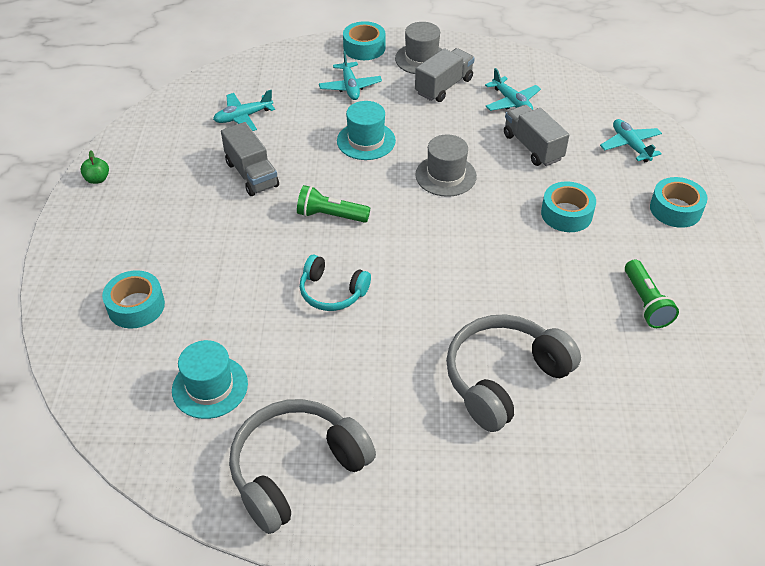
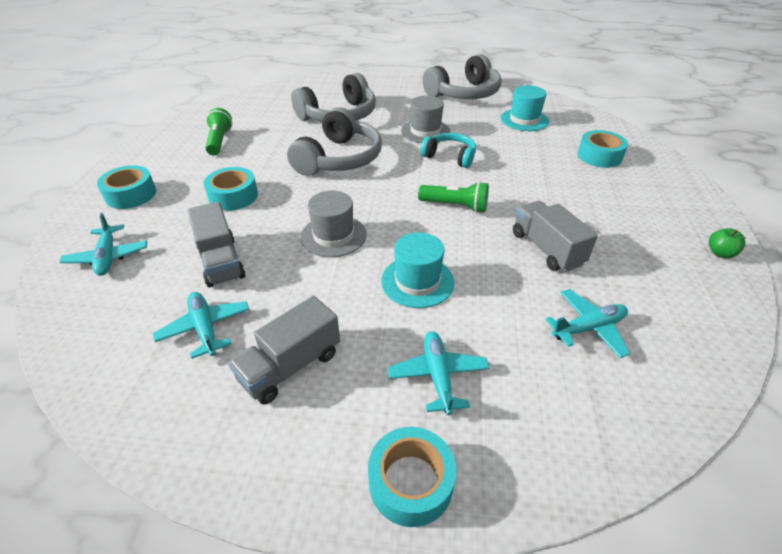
camera: 175 degrees left, 5 degrees down
grey hat [395,22,442,74] -> grey hat moved to [401,96,450,143]
none -> grey headphones [287,107,382,176]

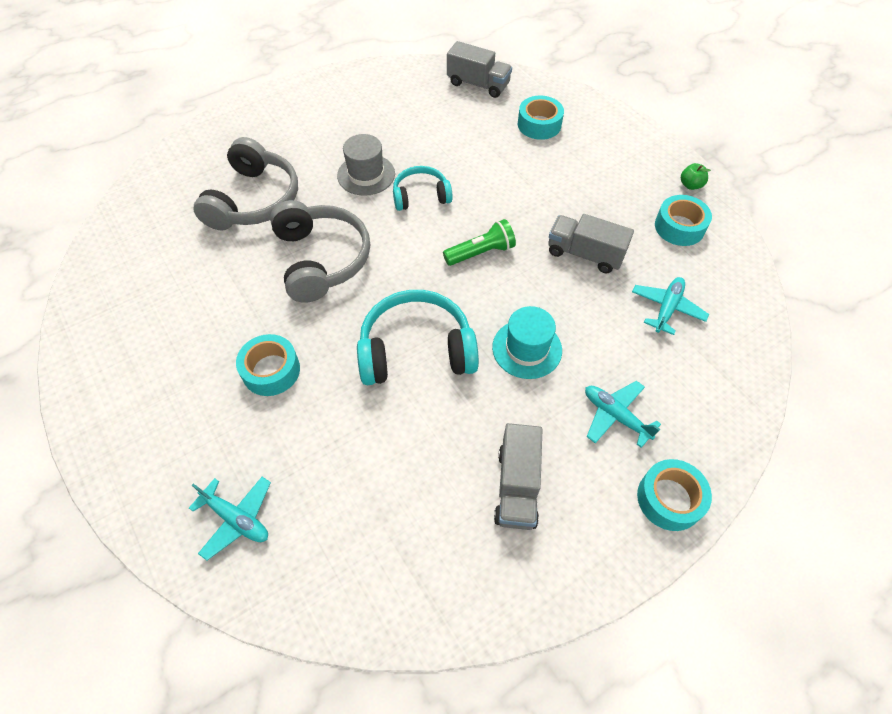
camera: 40 degrees left, 15 degrees up
turquoise tape [97,165,156,209] -> turquoise tape moved to [655,195,712,246]
turquoise plane [153,292,250,359] -> none
grey truck [188,202,245,287] -> grey truck moved to [447,41,512,98]
green flashlight [205,108,232,155] -> none
grey hat [300,191,367,257] -> turquoise headphones [357,290,479,385]
grey headphones [422,54,501,99] -> none
turquoise hat [501,85,549,131] -> none

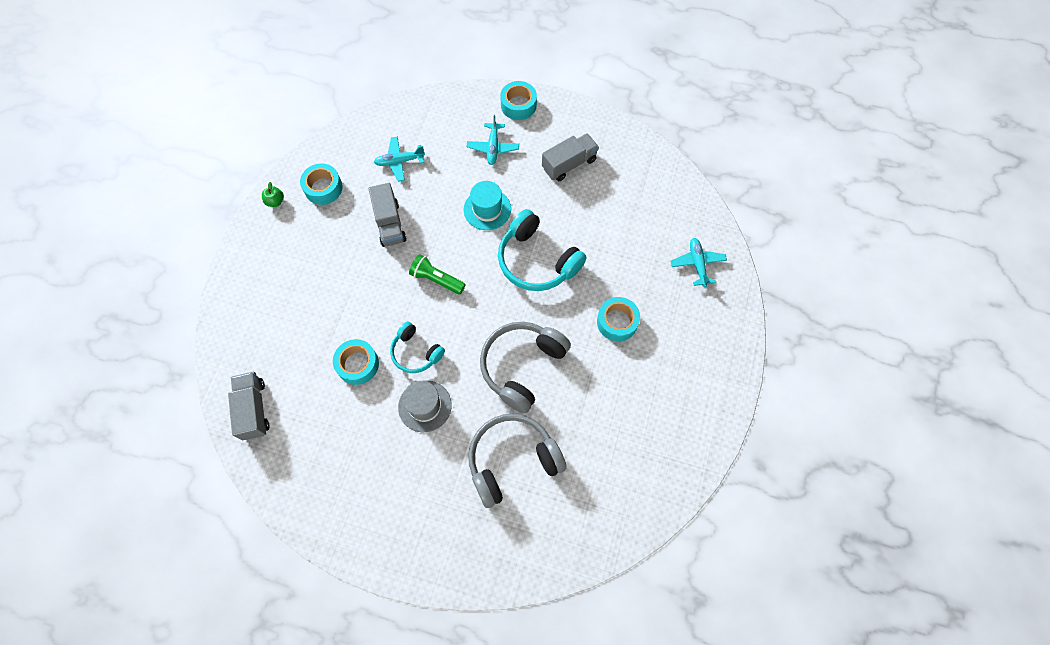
camera: 130 degrees left, 10 degrees up
turquoise tape [518,95,564,140] -> turquoise tape moved to [333,339,379,385]

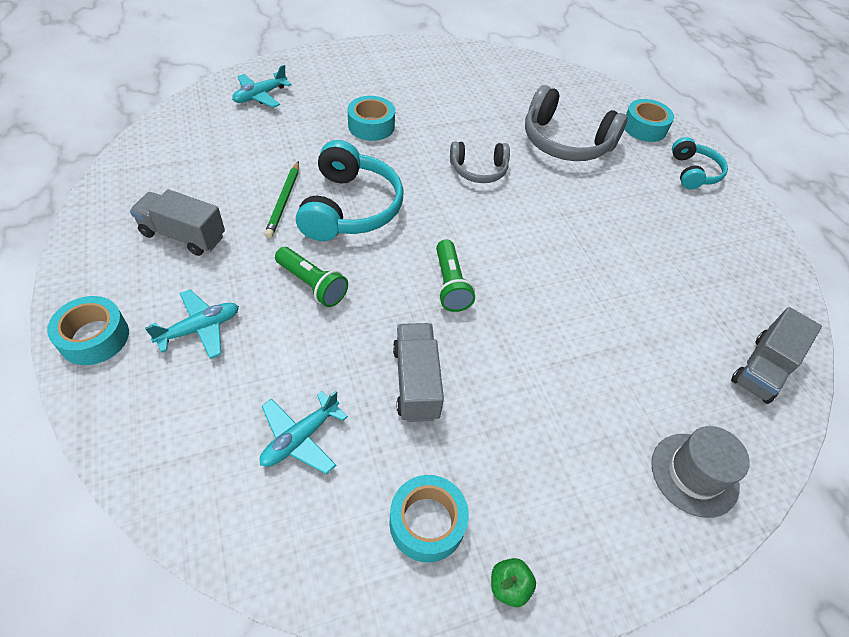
camera: 130 degrees left, 15 degrees down
turquoise tape [333,339,379,385] -> turquoise tape moved to [625,99,674,142]
grey truck [369,183,407,247] -> grey truck turned 45 degrees counterclockwise [393,323,444,422]
turquoise plane [374,136,425,182] -> turquoise plane turned 90 degrees clockwise [260,390,348,474]
turquoise headphones [390,321,445,373] -> turquoise headphones moved to [672,137,728,189]
grey hat [398,380,452,432] -> grey hat moved to [651,426,750,518]
turquoise hat [464,181,511,230] -> green flashlight [275,247,348,307]
grey headphones [480,322,571,413] -> grey headphones [450,141,510,183], size x0.59
none -> green pencil [264,161,299,238]

